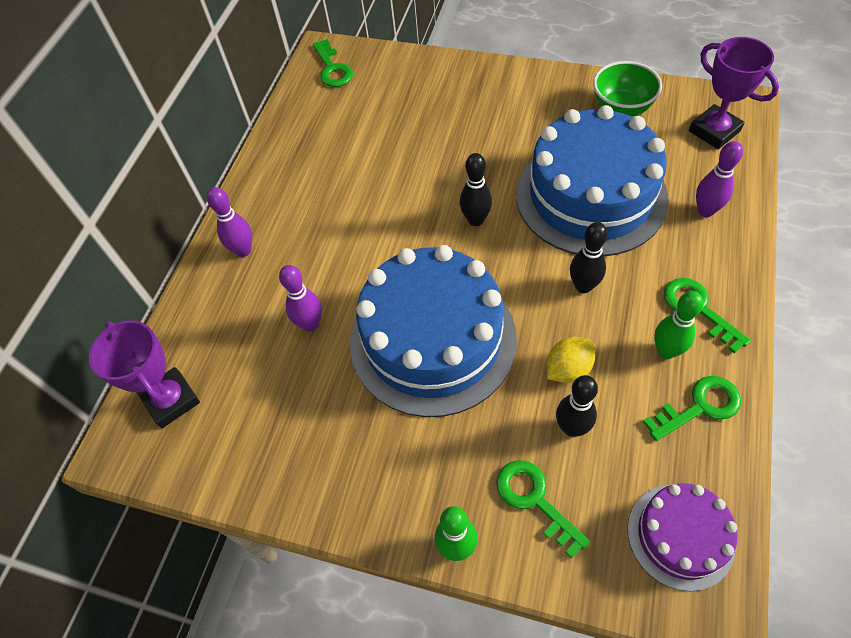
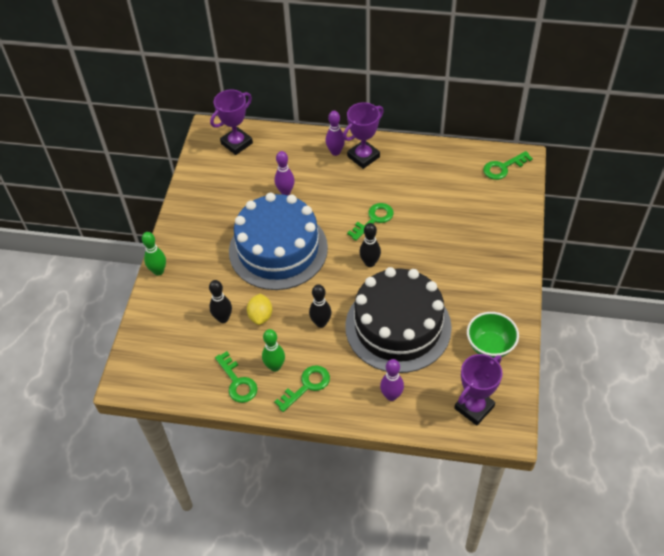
camera: 80 degrees right, 5 degrees down
green key [496,460,590,559] -> green key moved to [347,203,394,241]
blue cake [516,105,669,256] -> black cake [345,267,452,373]
yellow lemon [547,337,595,383] -> yellow lemon turned 45 degrees clockwise [247,293,272,325]
purple cake [628,483,738,592] -> none
none -> purple trophy [343,102,384,169]

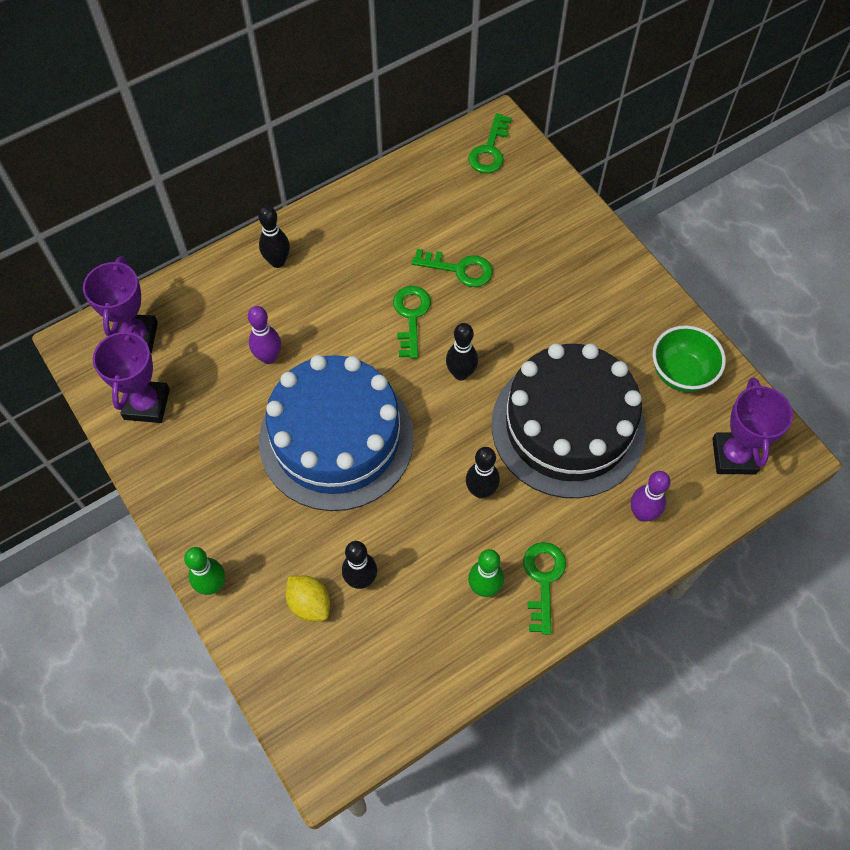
camera: 45 degrees left, 10 degrees up
green key [215,351,257,403] -> green key moved to [412,249,493,287]
yellow lemon [247,293,272,325] -> yellow lemon moved to [286,576,330,622]
purple bowling pin [325,111,345,156] -> black bowling pin [258,206,290,268]
purple trophy [343,102,384,169] -> purple trophy moved to [93,325,170,423]

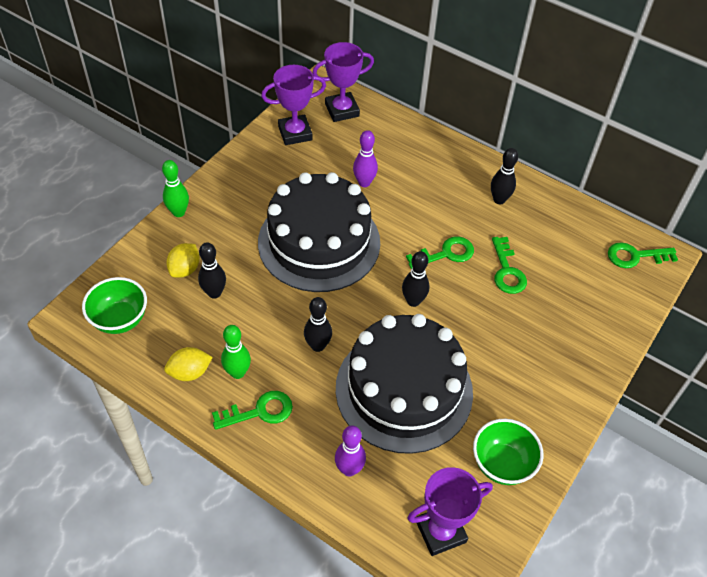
camera: 65 degrees right, 10 degrees down
black bowling pin [258,206,290,268] -> black bowling pin moved to [491,148,518,204]
blue cake [259,355,414,511] -> black cake [258,172,380,292]
none -> green bowl [82,277,147,334]
none -> yellow lemon [164,347,213,381]

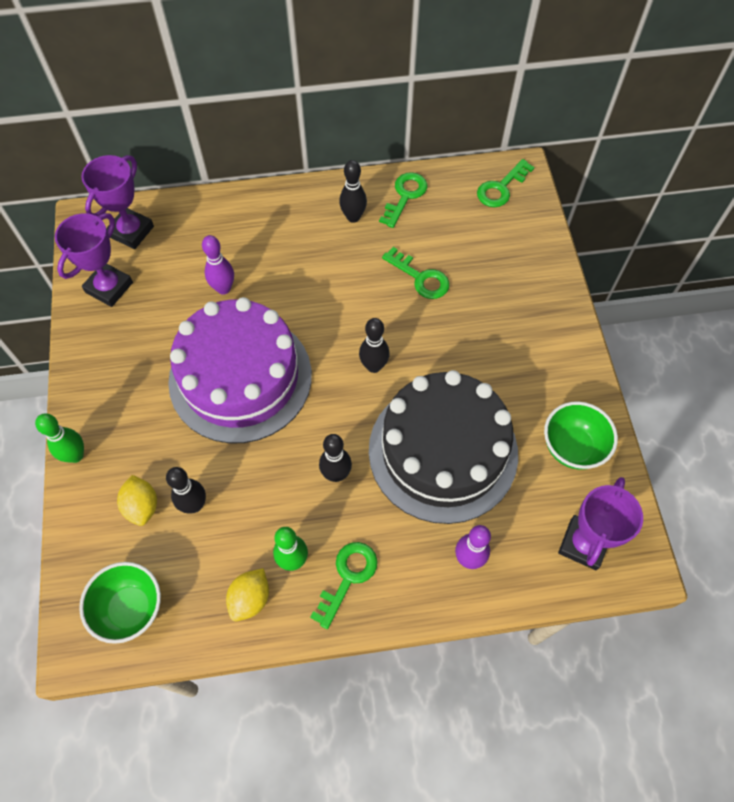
camera: 40 degrees left, 10 degrees up
black cake [258,172,380,292] -> purple cake [168,297,312,443]
green key [406,236,474,269] -> green key moved to [379,172,427,228]

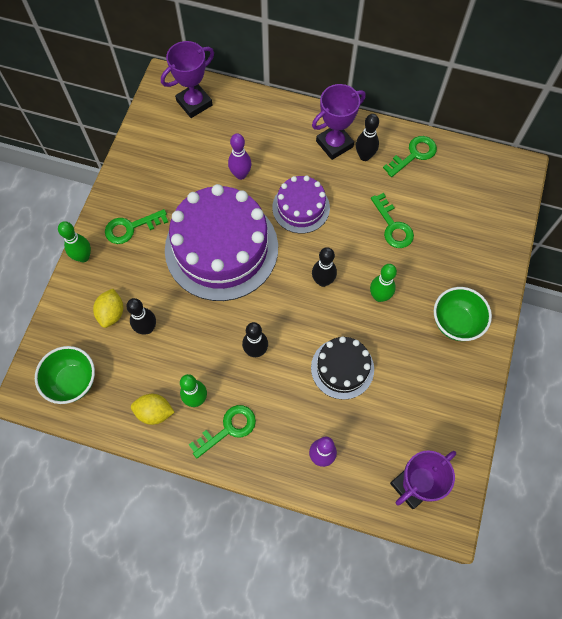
camera: 25 degrees right, 5 degrees up
purple trophy [55,213,133,307] -> purple trophy moved to [312,84,366,160]
yellow lemon [226,568,269,621] -> yellow lemon turned 45 degrees clockwise [131,394,175,425]
black cake [369,370,518,524] -> black cake [311,336,374,400], size x0.52
green key [477,159,535,207] -> green key moved to [105,209,168,244]
green bowl [544,401,618,470] -> green bowl moved to [434,287,492,341]
none -> purple cake [272,175,330,233]
none -> green bowling pin [370,264,397,302]

